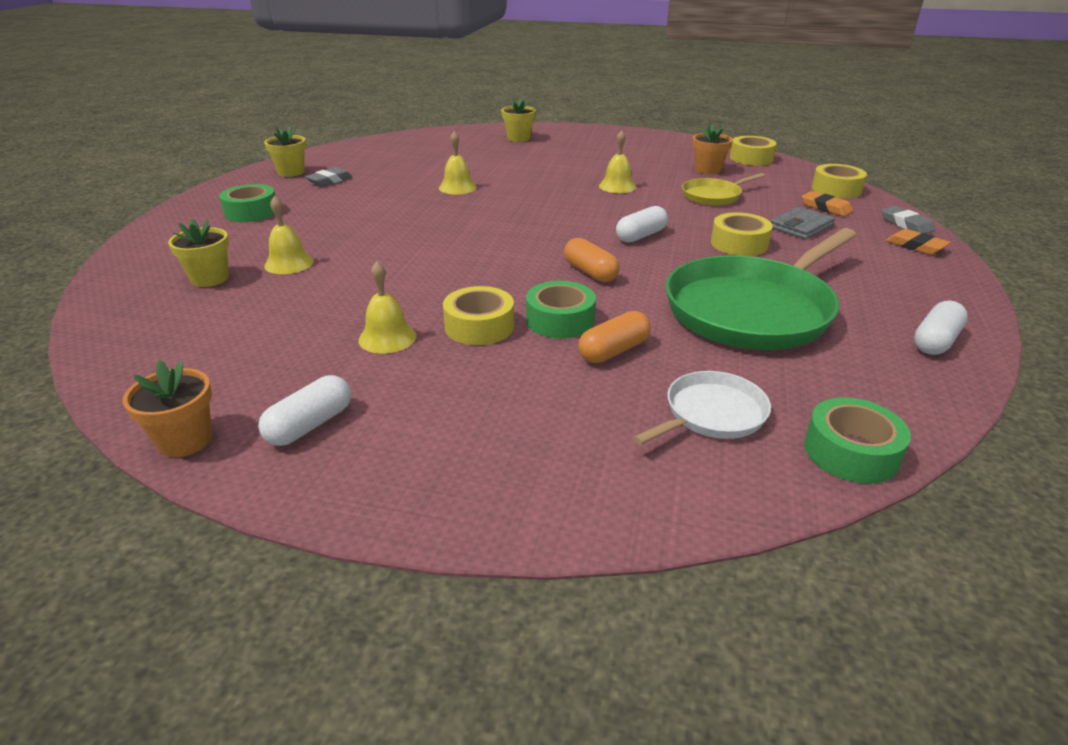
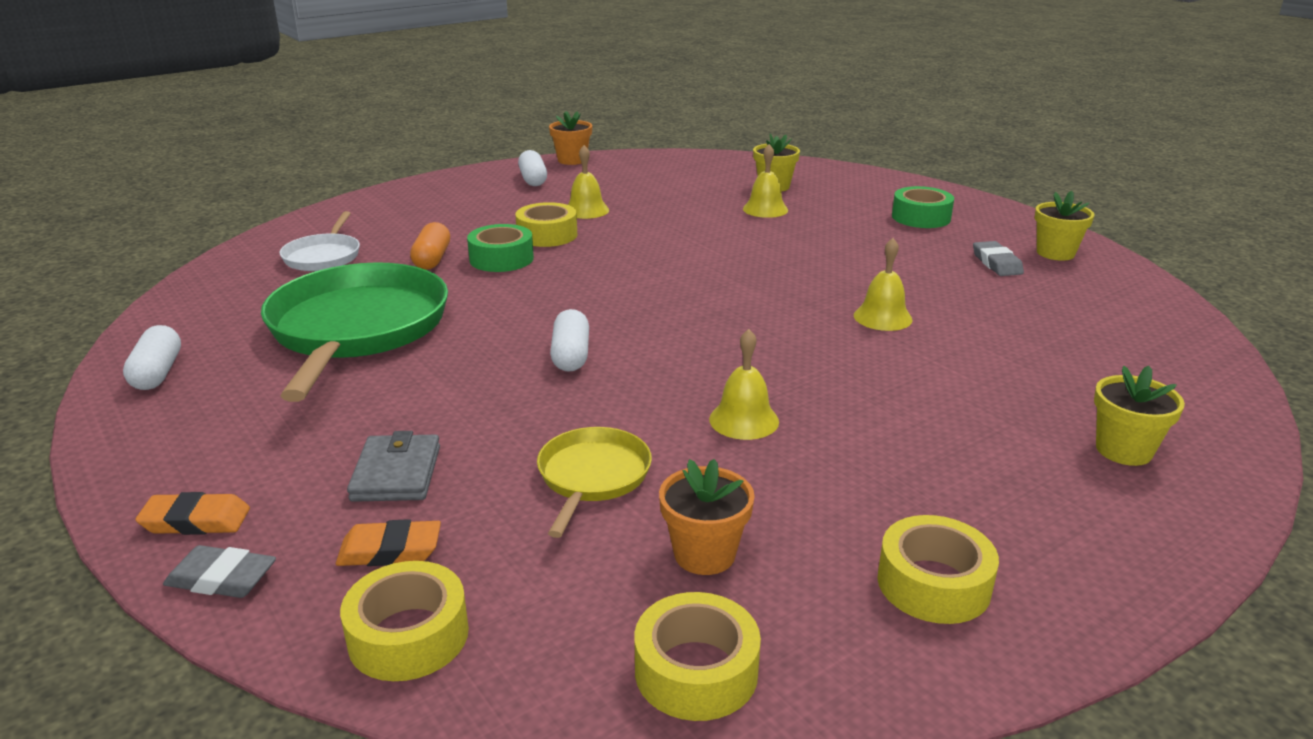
camera: 130 degrees right, 5 degrees down
orange capsule [564,238,620,282] -> none
yellow tape [711,212,773,256] -> yellow tape moved to [877,515,999,624]
green tape [804,397,911,484] -> none

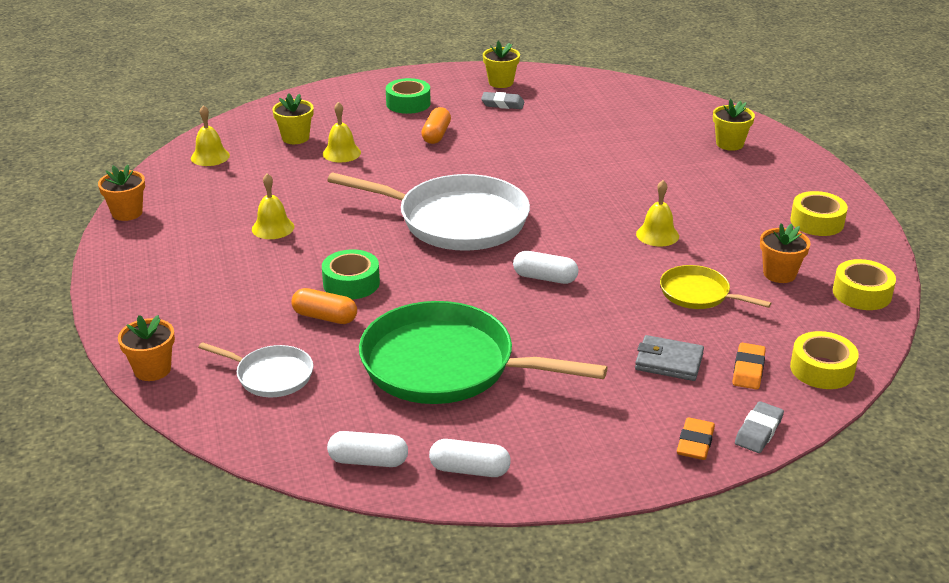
camera: 70 degrees left, 5 degrees up
yellow tape [515,202,577,247] -> none
white capsule [518,150,547,186] -> white capsule moved to [327,431,408,467]
yellow bell [854,238,913,331] -> yellow bell moved to [191,105,230,166]
none -> orange flower pot [118,315,175,381]
none -> white pan [327,172,530,251]
none -> orange capsule [421,107,451,144]

